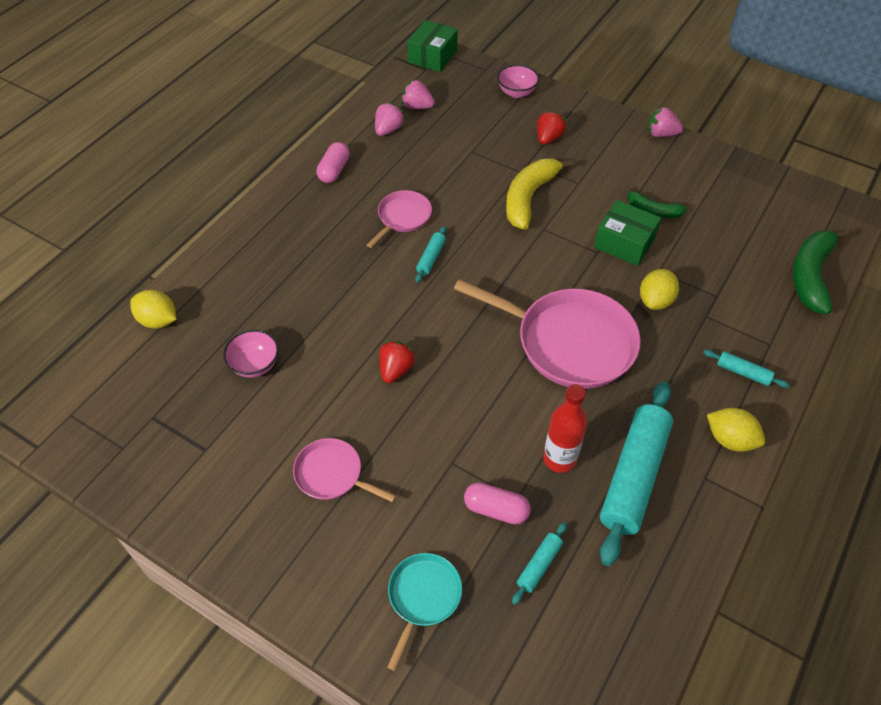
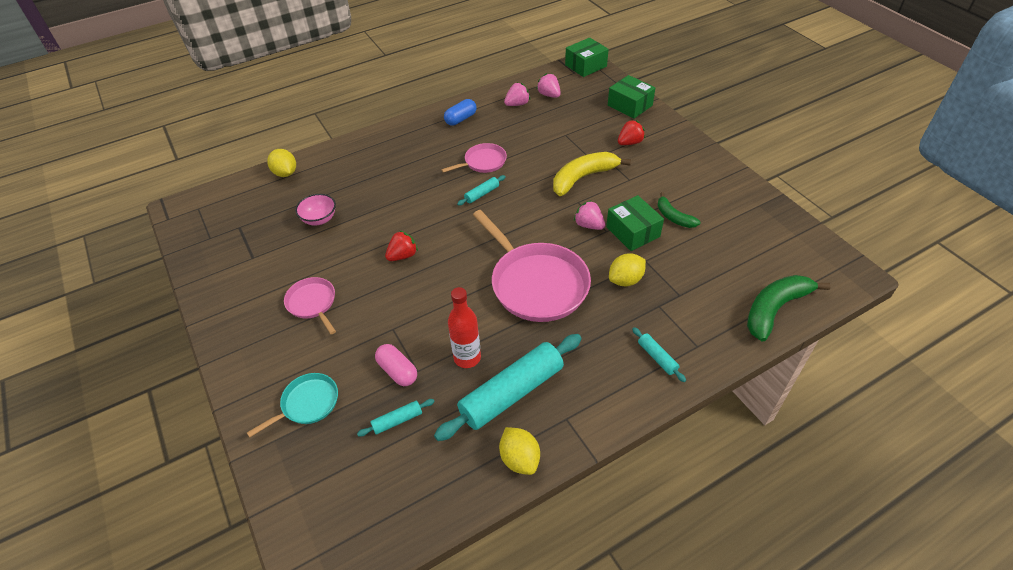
camera: 30 degrees right, 5 degrees down
pink capsule [316,142,350,183] -> blue capsule [444,99,477,125]
pink bowl [497,65,539,98] -> green box [608,75,655,119]
pink strawberry [648,107,683,137] -> pink strawberry moved to [574,200,605,230]
yellow lemon [707,408,765,452] -> yellow lemon moved to [499,427,540,475]

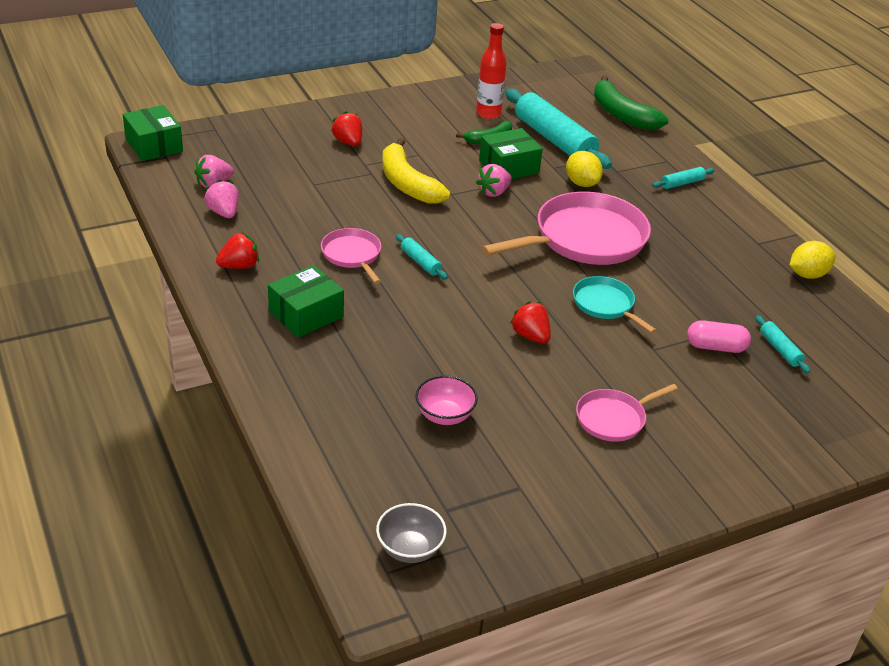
camera: 90 degrees left, 10 degrees down
turquoise pan [247,373,338,437] -> turquoise pan moved to [573,276,656,333]
yellow lemon [267,149,296,177] -> none
pink capsule [375,344,417,386] -> pink capsule turned 45 degrees clockwise [687,320,751,353]
turquoise rolling pin [434,334,582,441] -> turquoise rolling pin moved to [505,89,612,169]
blue capsule [444,99,477,125] -> red strawberry [216,233,259,269]
red bottle [448,287,481,368] -> red bottle moved to [476,23,507,119]
green box [608,75,655,119] -> green box moved to [268,265,344,338]
none -> grey bowl [376,503,447,563]

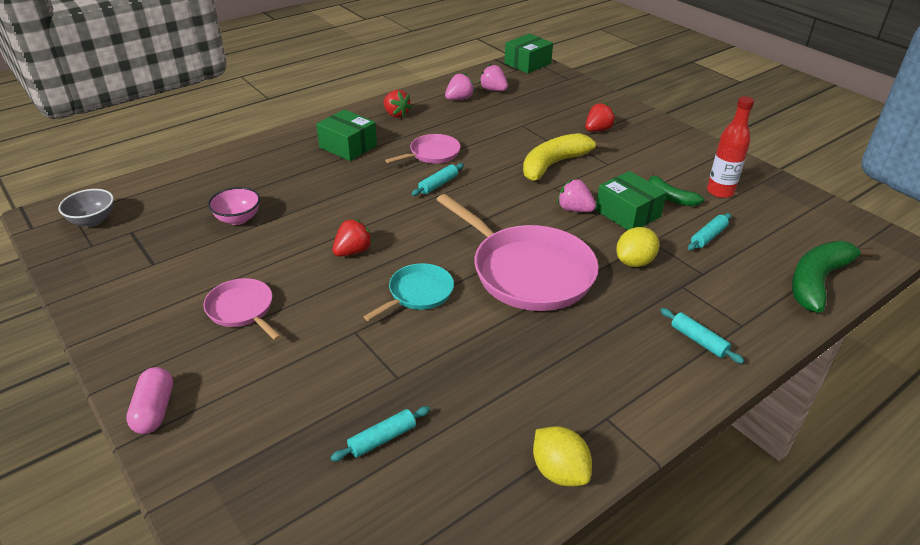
camera: 80 degrees right, 0 degrees up
turquoise rolling pin [505,89,612,169] -> turquoise rolling pin [688,213,731,250], size x0.44
pink capsule [687,320,751,353] -> pink capsule moved to [126,367,173,434]

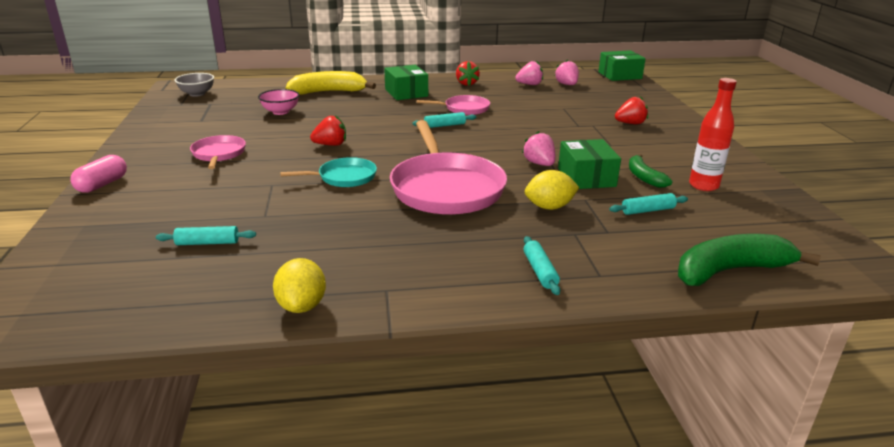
camera: 30 degrees right, 10 degrees down
yellow banana [523,133,608,181] -> yellow banana moved to [286,71,376,95]

